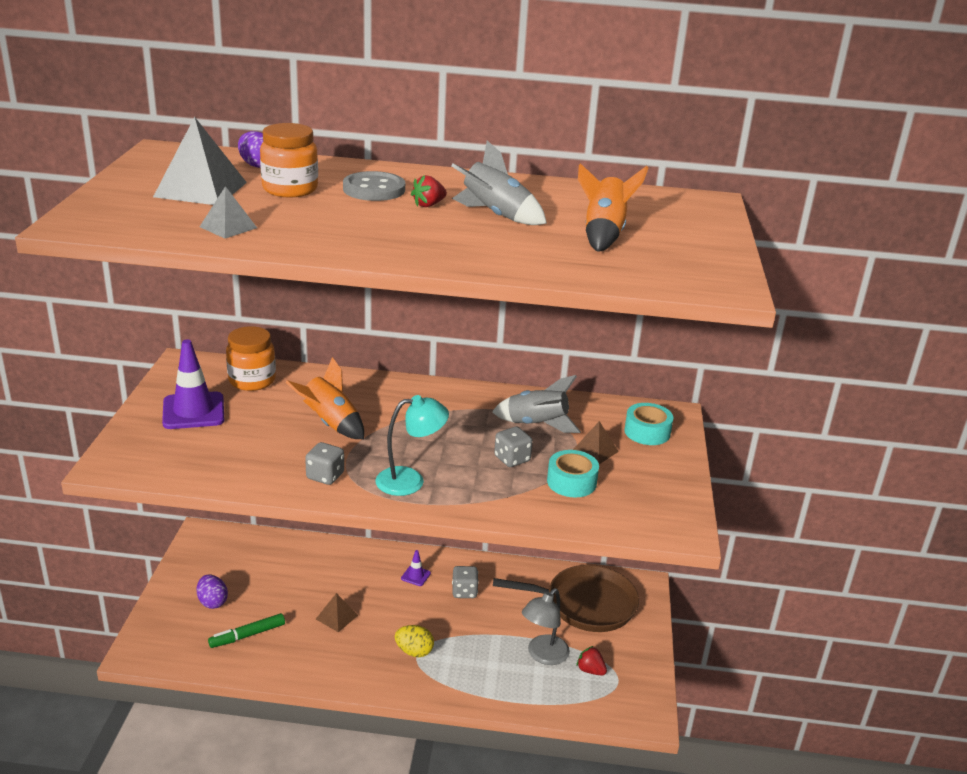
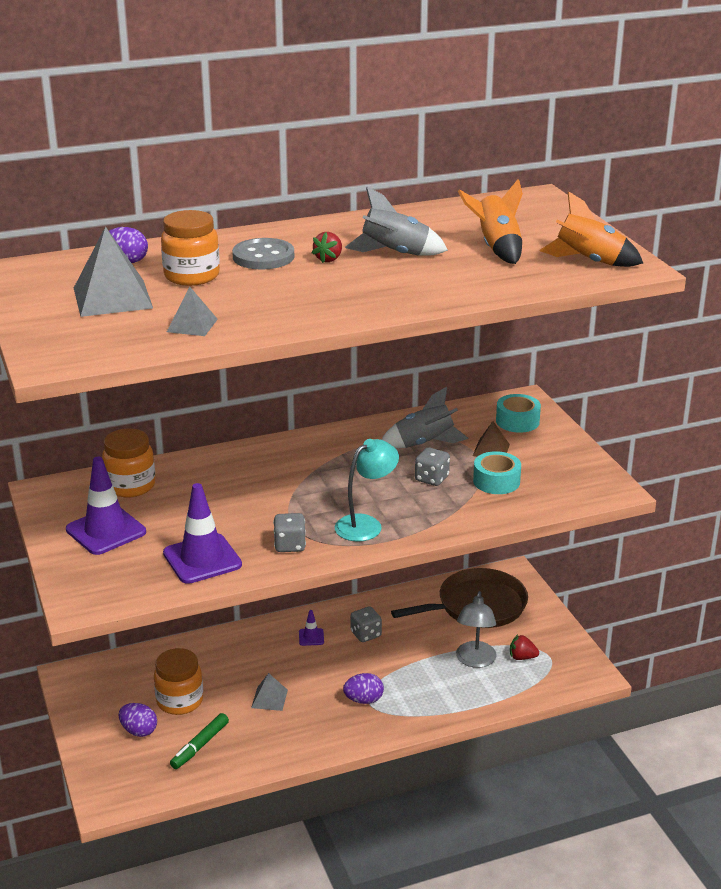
camera: 25 degrees left, 0 degrees up
orange rocket [286,357,364,439] -> orange rocket moved to [540,191,643,267]
brown pyramid [316,593,358,632] -> grey pyramid [251,673,288,711]
yellow egg [395,625,434,657] -> purple egg [343,673,384,704]
none -> orange jar [154,648,203,715]
none -> purple traffic cone [163,483,242,584]

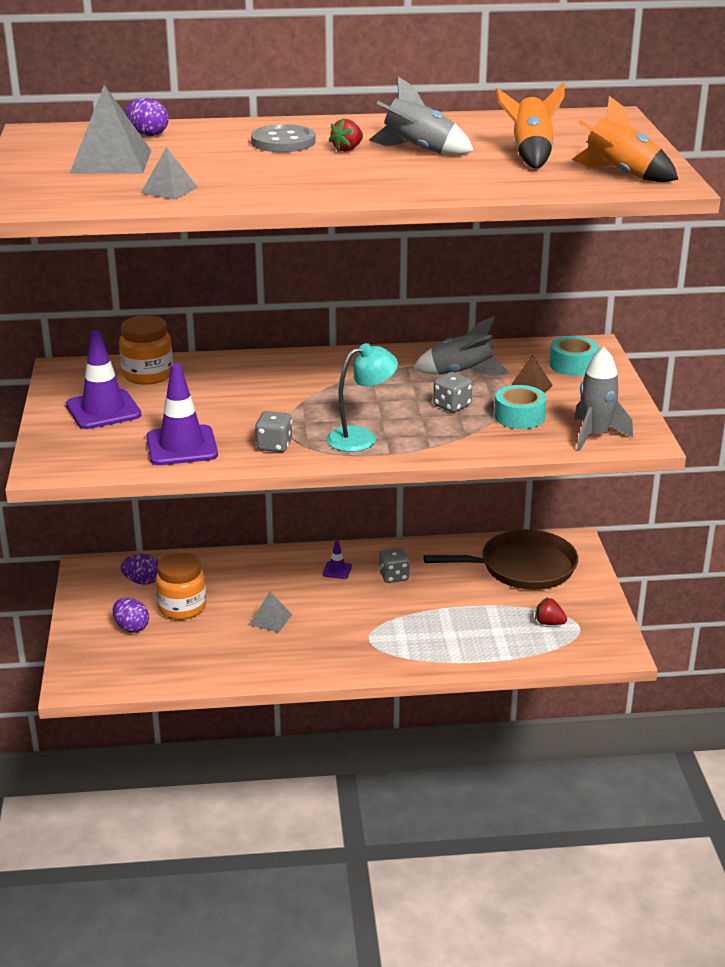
camera: 15 degrees right, 0 degrees up
orange jar [161,210,220,286] -> none
green marker [170,713,229,769] -> none
purple egg [343,673,384,704] -> purple egg moved to [121,554,159,585]
grey lamp [456,591,497,668] -> none
none -> grey rocket [574,347,633,451]

